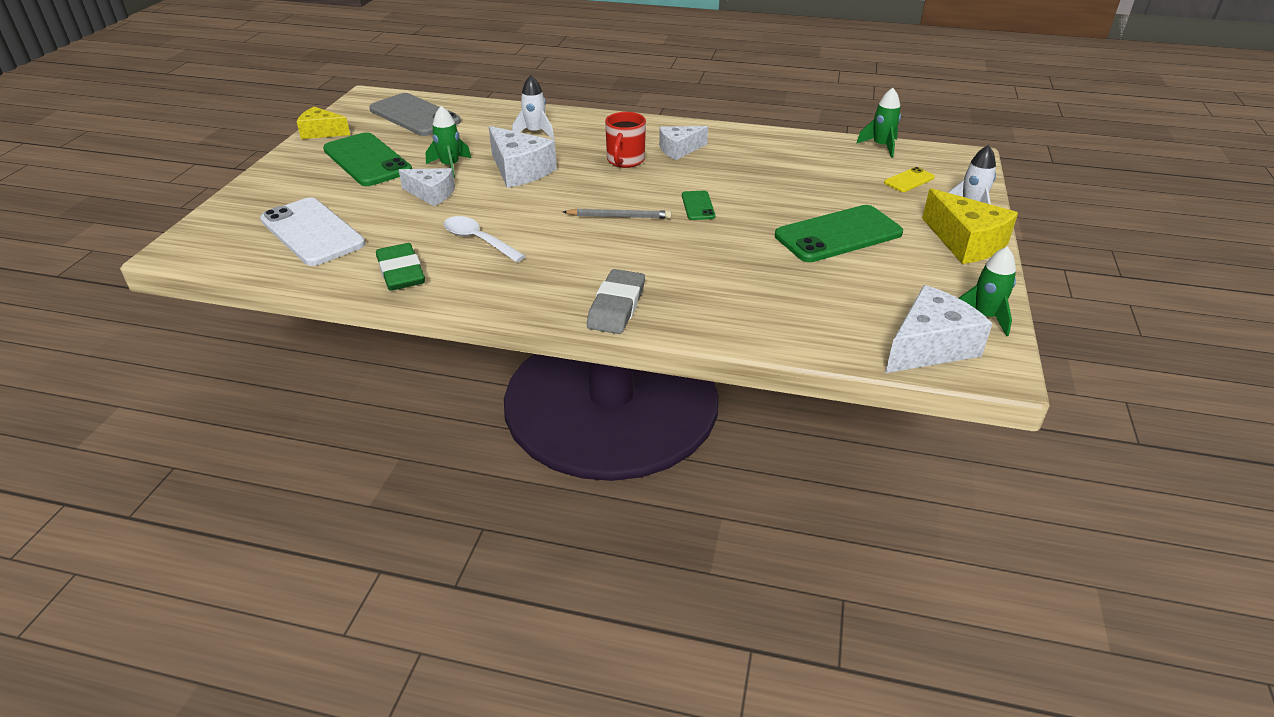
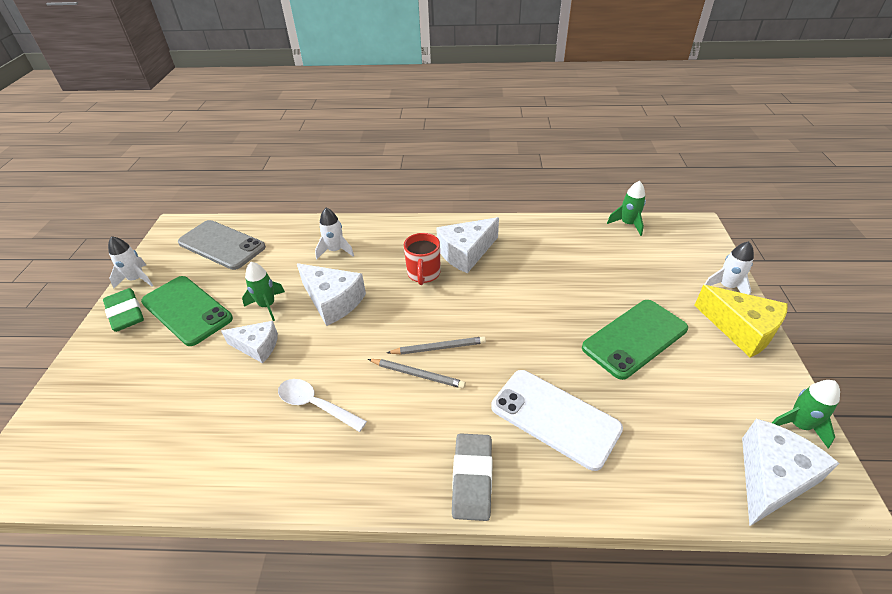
camera: 10 degrees left, 5 degrees up
white phone [260,197,365,266] -> white phone moved to [491,370,623,471]
yellow cheese [296,107,350,139] -> white rocket [108,236,153,288]
green eraser [376,243,425,291] -> green eraser moved to [103,288,144,332]
white cheese [659,126,708,160] -> white cheese [436,217,499,273], size x1.52
green phone [682,191,715,220] -> none
yellow phone [884,167,935,192] -> none
none -> grey pencil [368,359,466,389]

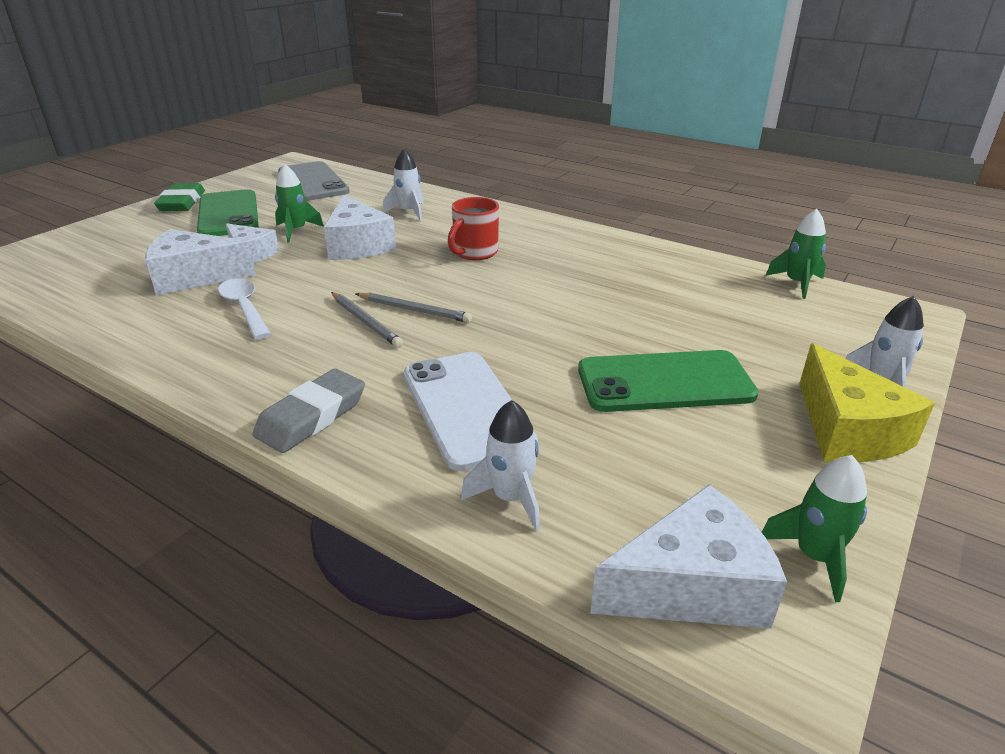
camera: 30 degrees right, 10 degrees down
white rocket [108,236,153,288] -> white rocket moved to [461,400,540,531]
white cheese [436,217,499,273] -> white cheese moved to [145,229,256,295]

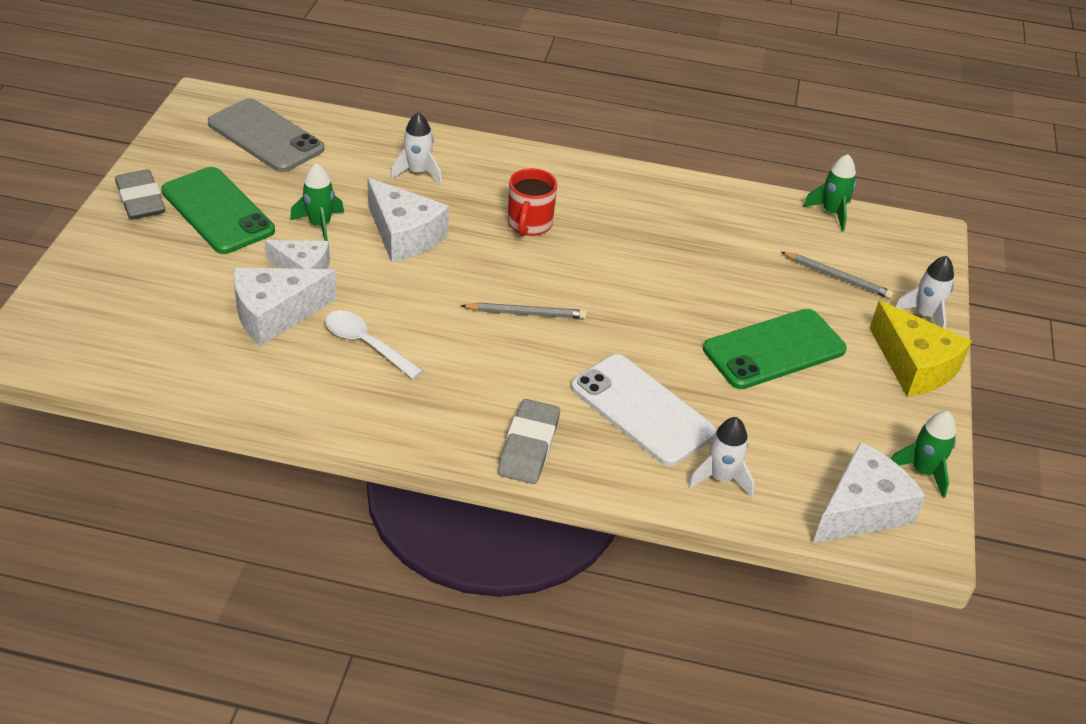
camera: 25 degrees left, 10 degrees up
green eraser [154,183,205,211] -> grey eraser [115,169,165,220]
grey pencil [331,292,403,348] -> grey pencil moved to [781,252,893,299]

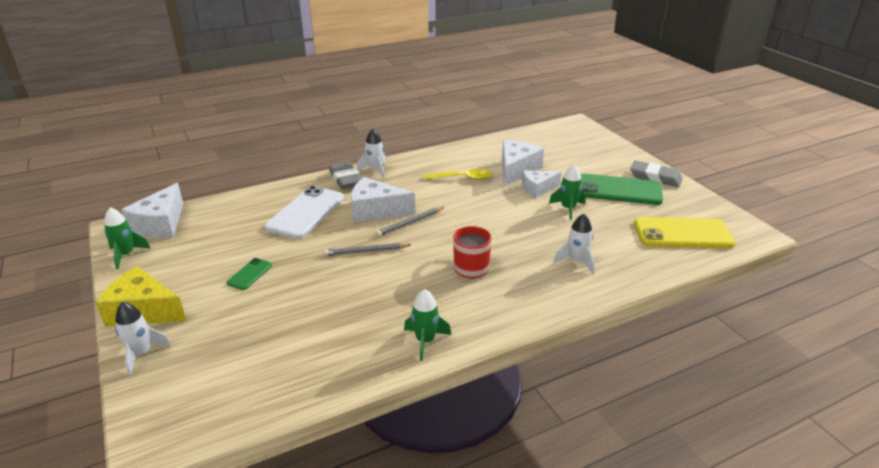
camera: 145 degrees right, 10 degrees down
grey phone [207,98,324,172] -> yellow phone [634,217,735,248]
white spoon [325,310,423,379] -> yellow spoon [424,169,492,180]
white cheese [367,178,449,263] -> white cheese moved to [351,177,415,223]
white phone [571,354,716,466] -> white phone turned 75 degrees counterclockwise [265,186,344,239]
white rocket [688,417,754,498] -> white rocket moved to [357,129,386,179]
green phone [703,309,847,389] -> green phone [227,258,272,290], size x0.47
grey pencil [781,252,893,299] -> grey pencil moved to [323,243,410,256]
green rocket [803,154,856,232] -> green rocket moved to [404,289,451,361]

